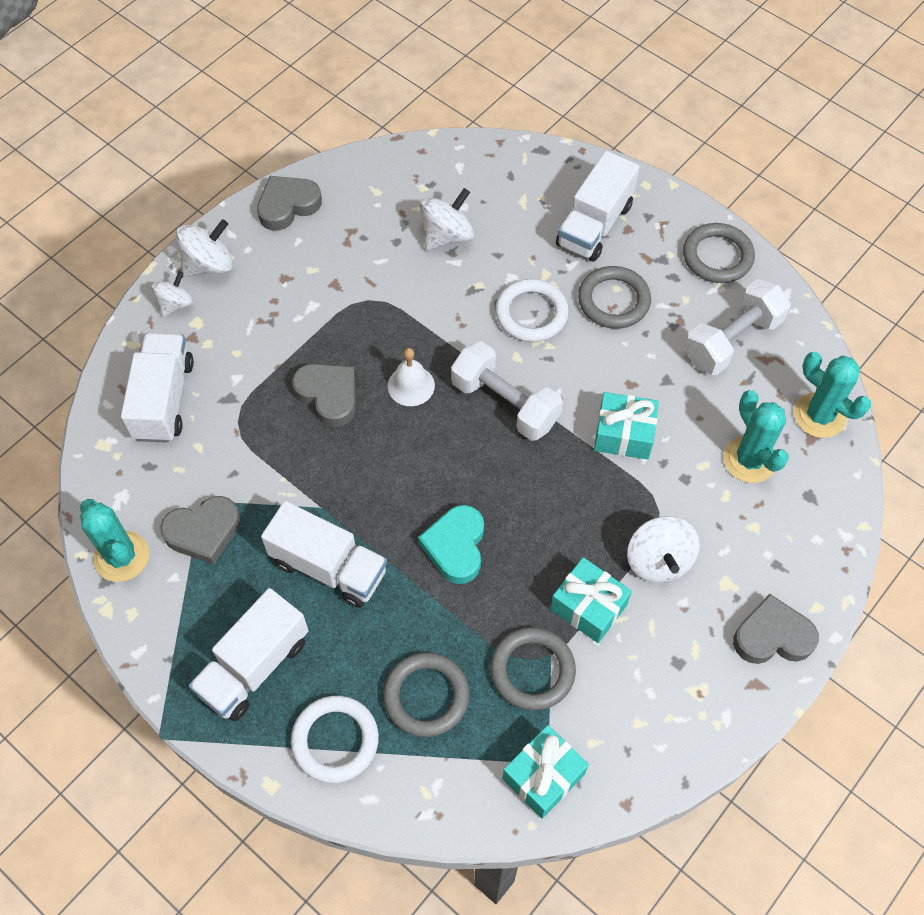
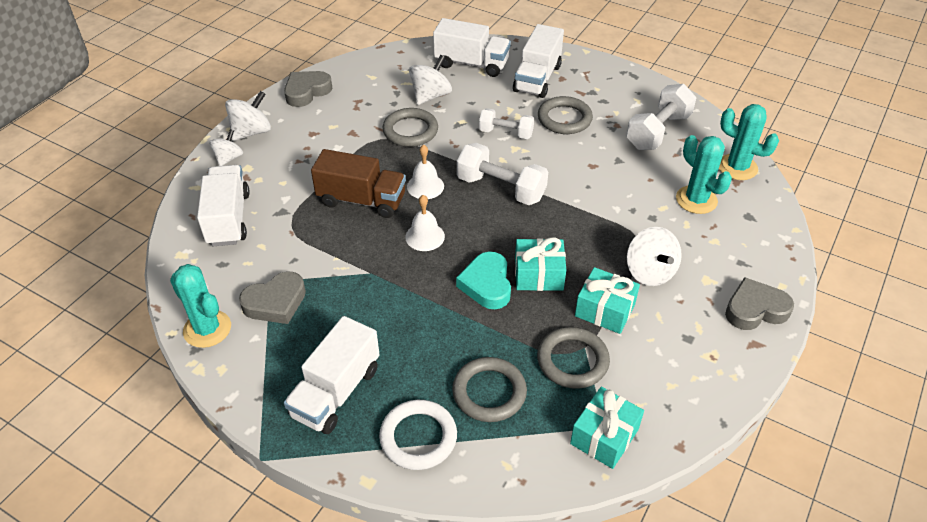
camera: 10 degrees left, 15 degrees down
white truck [261,501,387,608] -> white truck moved to [433,18,511,77]
grey heart [292,364,356,427] -> brown truck [311,149,406,218]
white ring [495,279,569,342] -> white dumbbell [479,108,534,139]
turquoise gift [594,392,659,460] -> turquoise gift moved to [515,237,566,291]
grey ring [683,223,755,283] -> grey ring moved to [383,108,438,147]
none -> white bell [405,195,445,251]

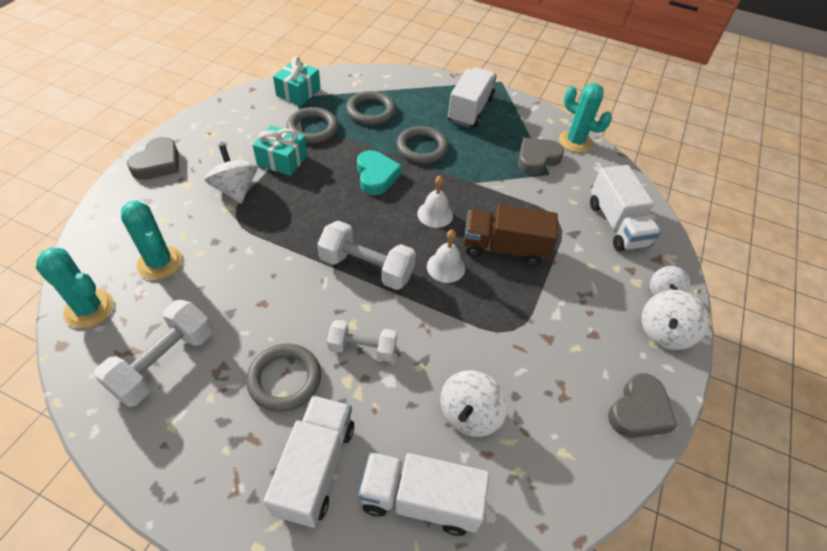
camera: 170 degrees right, 5 degrees up
white ring [379,400,457,470] -> none
grey ring [383,108,438,147] -> grey ring moved to [397,126,448,164]
turquoise gift [515,237,566,291] -> none
grey heart [725,277,794,330] -> grey heart turned 45 degrees counterclockwise [127,137,179,180]

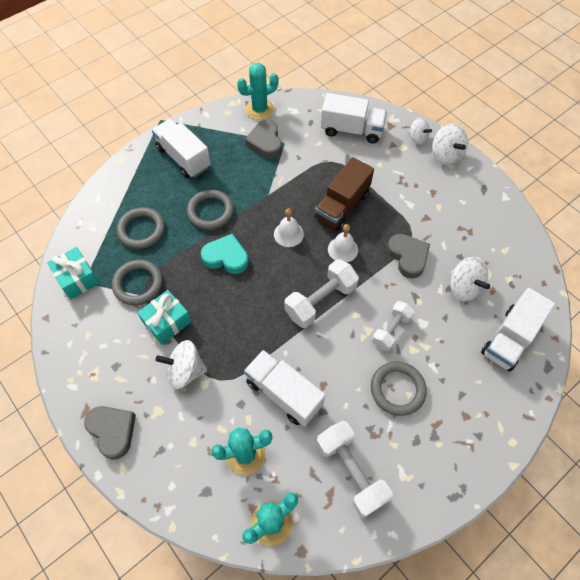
camera: 60 degrees left, 10 degrees up
white truck [263,395,354,528] -> white truck moved to [244,350,325,427]
grey heart [608,373,677,438] -> grey heart moved to [387,234,430,279]

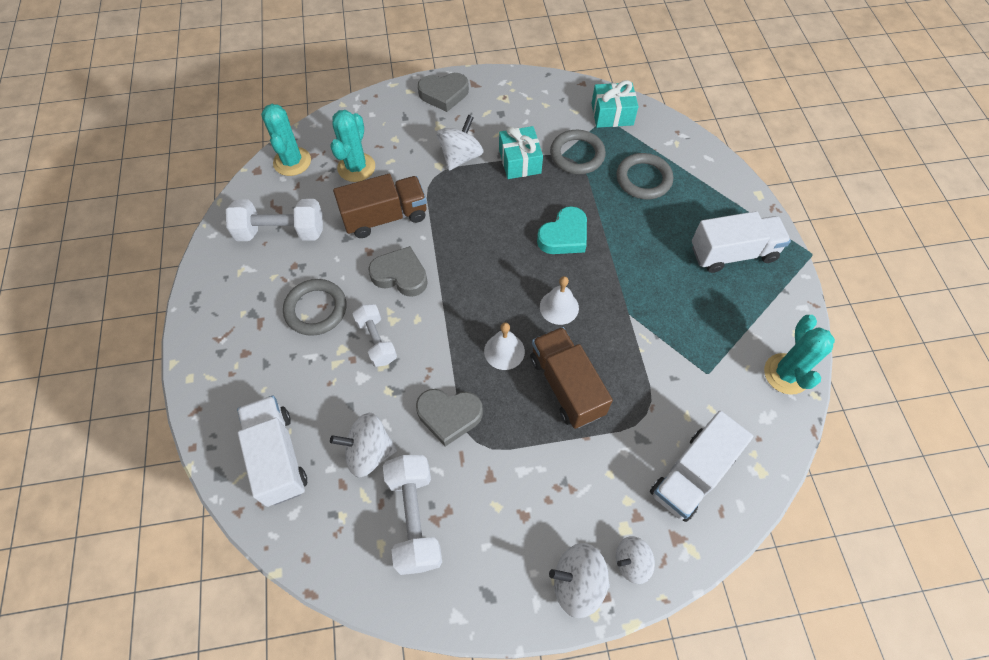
camera: 120 degrees right, 0 degrees up
grey ring [187,190,234,230] -> none
white truck [244,350,325,427] -> brown truck [333,174,427,238]
grey heart [245,120,282,159] -> grey heart moved to [368,246,428,297]
white dumbbell [284,259,359,328] -> white dumbbell moved to [383,455,442,575]

